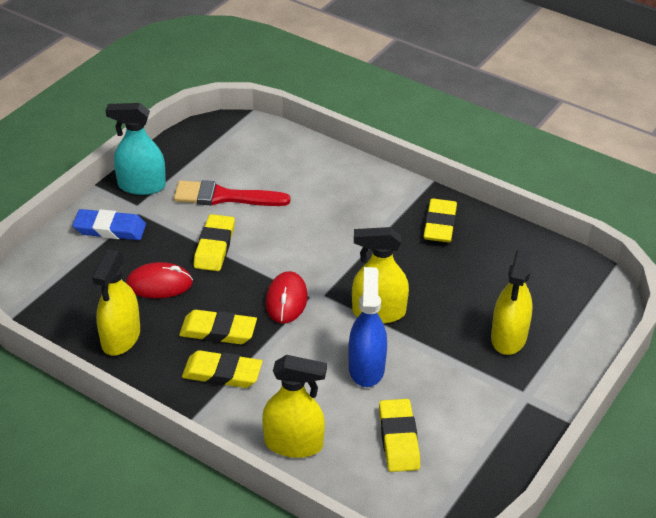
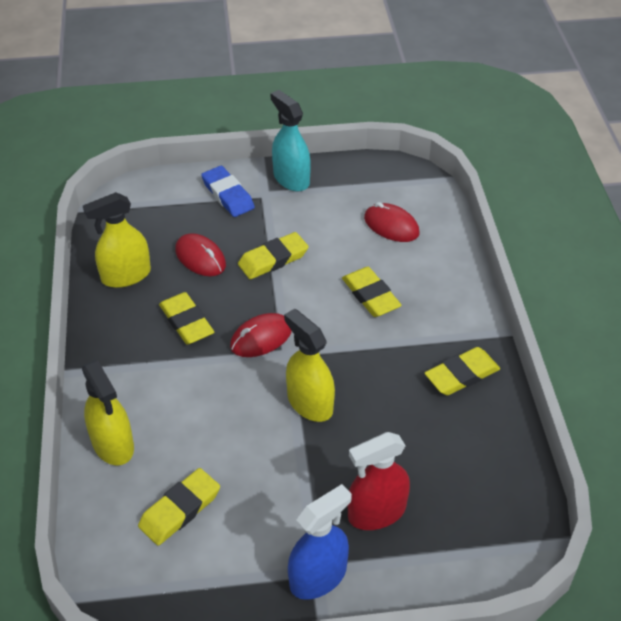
camera: 50 degrees right, 5 degrees up
red brush [174,180,290,206] -> none
yellow eraser [182,350,262,388] -> yellow eraser moved to [342,267,402,317]
blue spray bottle [348,267,387,387] -> blue spray bottle moved to [288,484,352,600]
yellow spray bottle [491,249,533,355] -> red spray bottle [348,432,410,530]
none -> red mouse [364,202,419,242]

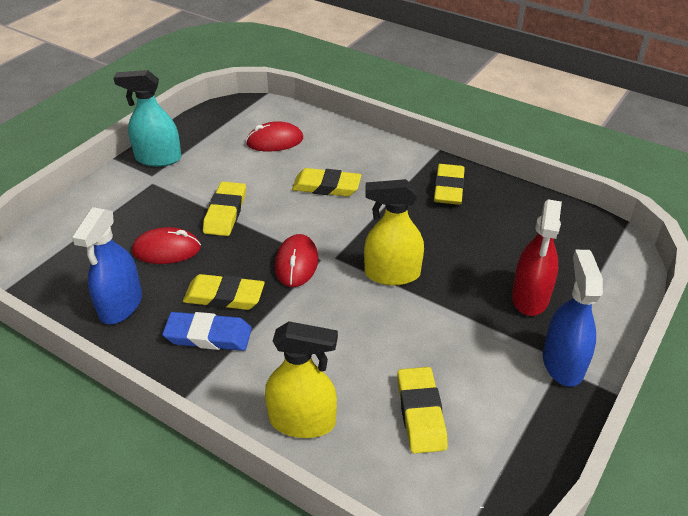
camera: 50 degrees left, 5 degrees down
yellow spray bottle [83,192,151,288] -> blue spray bottle [72,207,142,324]
blue eraser [201,166,255,217] -> blue eraser moved to [162,312,252,351]

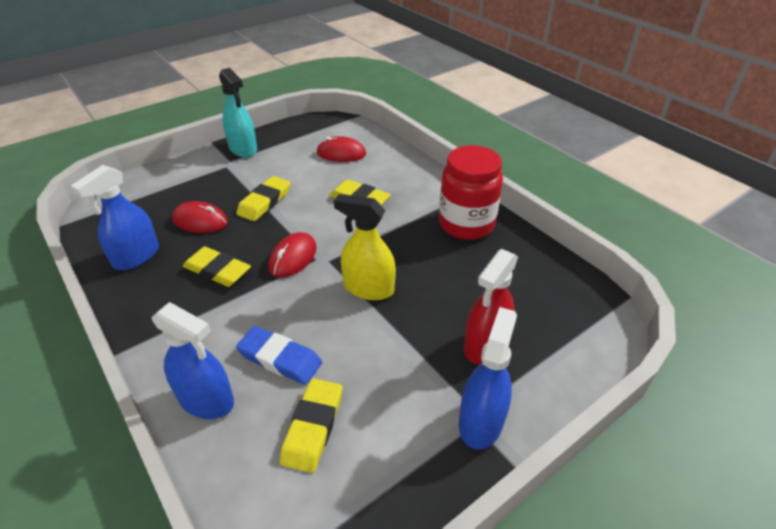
camera: 20 degrees right, 0 degrees up
turquoise spray bottle [113,70,181,167] -> turquoise spray bottle turned 150 degrees counterclockwise [219,68,257,157]
blue eraser [162,312,252,351] -> blue eraser moved to [236,326,322,385]
yellow spray bottle [265,321,338,438] -> blue spray bottle [152,302,234,419]
yellow eraser [434,164,465,205] -> red jar [439,145,503,240]

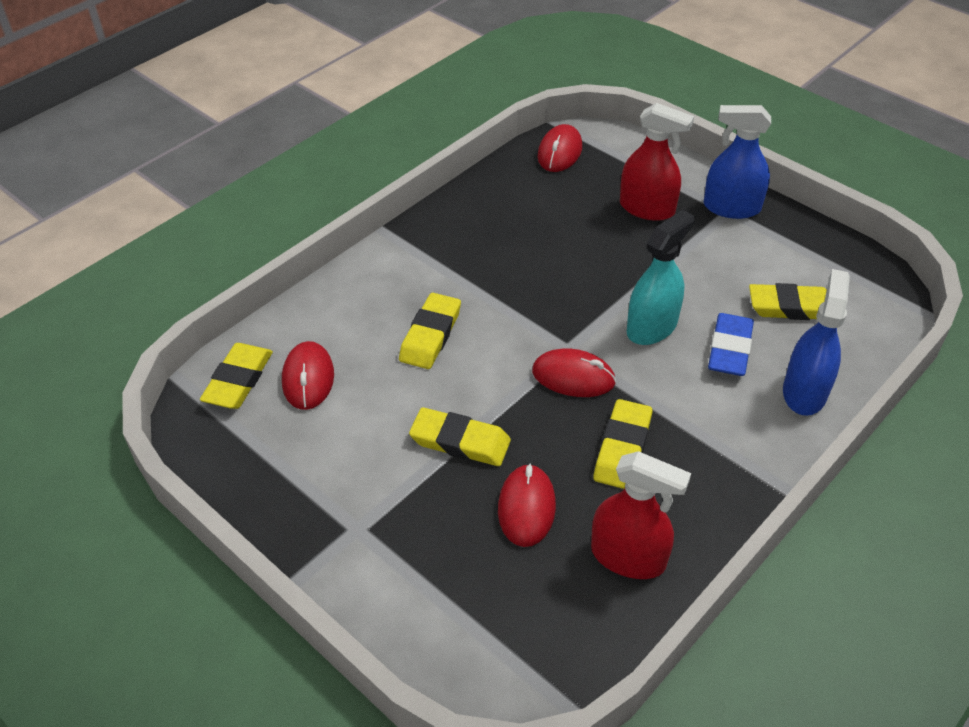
camera: 100 degrees left, 5 degrees up
blue spray bottle [71,165,159,270] -> red spray bottle [591,451,691,579]
turquoise spray bottle [219,68,257,157] -> turquoise spray bottle moved to [627,210,695,345]
yellow spray bottle [334,194,396,300] -> none
red jar [439,145,503,240] -> none
none -> yellow eraser [200,343,273,409]
none -> red mouse [537,124,582,172]

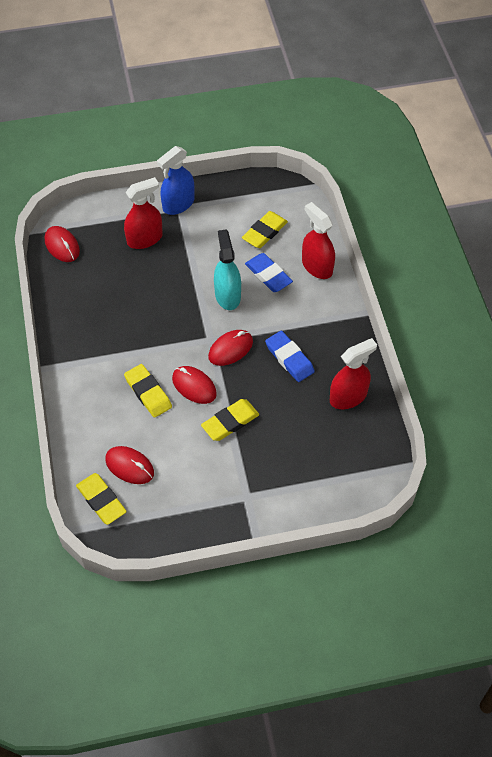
camera: 55 degrees left, 10 degrees up
red mouse [498,464,556,547] -> red mouse moved to [172,366,217,404]
yellow eraser [593,399,652,489] -> blue eraser [265,331,315,382]
blue spray bottle [783,269,850,416] -> red spray bottle [302,202,335,279]

